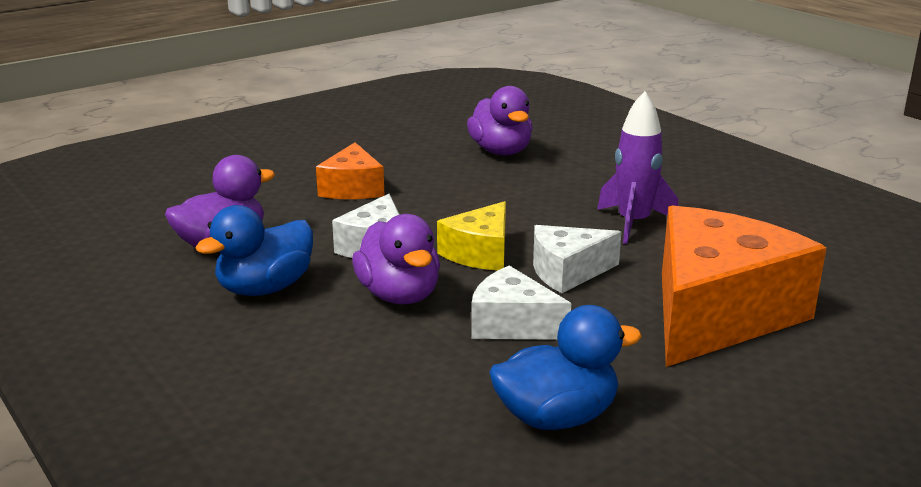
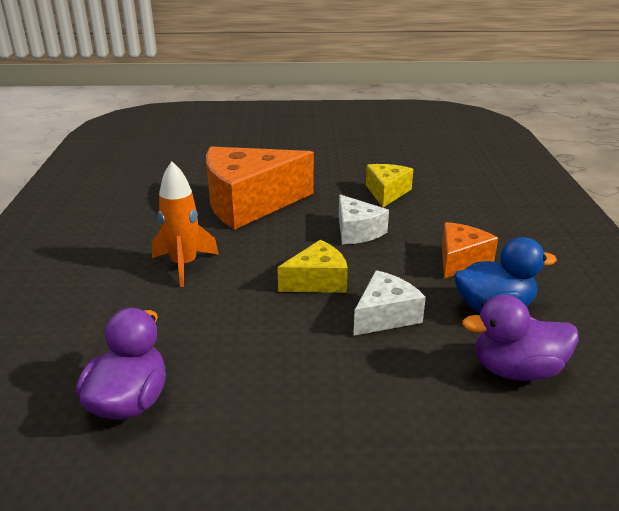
camera: 145 degrees left, 5 degrees up
orange cheese [316,142,385,199] -> orange cheese moved to [442,222,498,279]
purple duck [352,214,440,305] -> none
blue duck [489,305,642,430] -> yellow cheese [366,164,413,207]
white cheese [533,225,621,293] -> none
purple rocket [597,91,678,244] -> orange rocket [152,161,219,287]

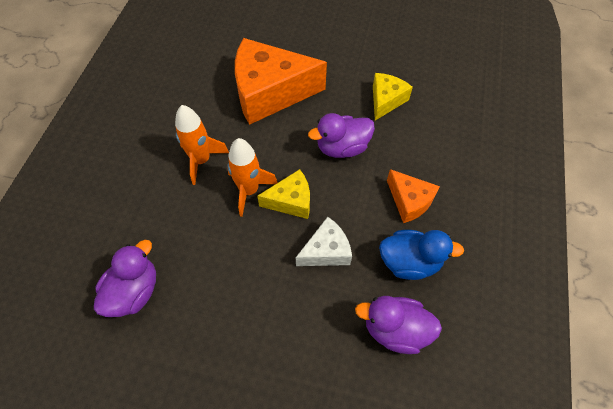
camera: 15 degrees right, 30 degrees up
white cheese [339,194,389,245] -> purple duck [308,113,375,158]
orange cheese [442,222,498,279] -> orange cheese turned 90 degrees clockwise [387,169,440,223]
none -> orange rocket [227,138,278,217]

